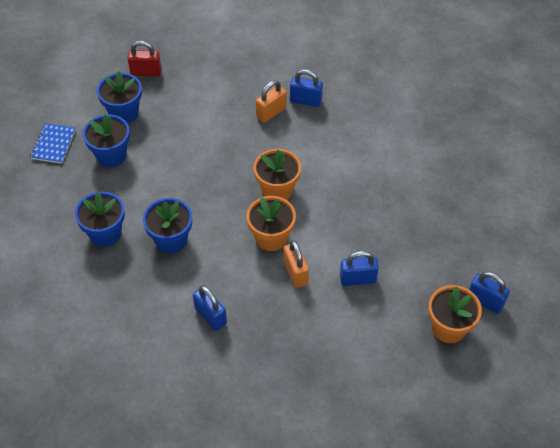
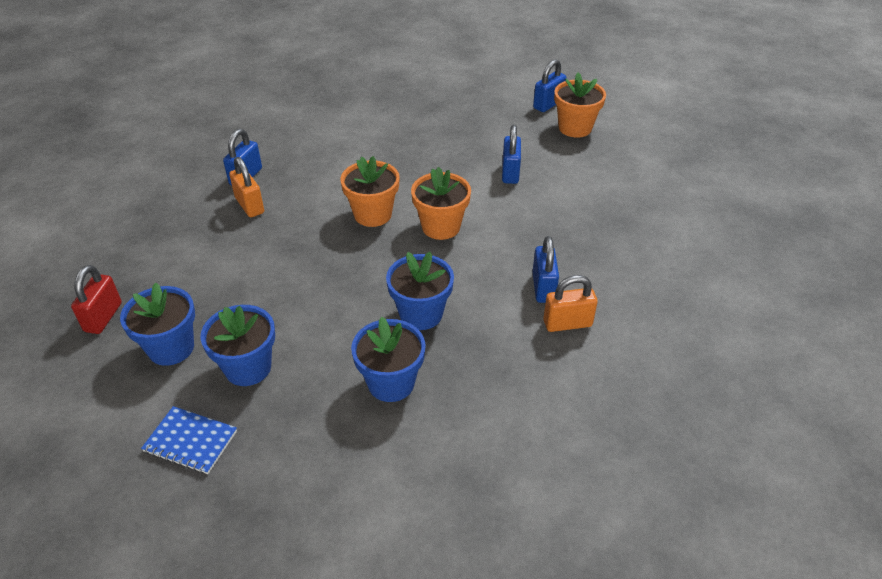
camera: 80 degrees left, 10 degrees down
blue padlock [193,285,227,331] -> blue padlock turned 60 degrees counterclockwise [532,236,559,303]
orange padlock [283,240,309,288] -> orange padlock moved to [543,275,598,332]

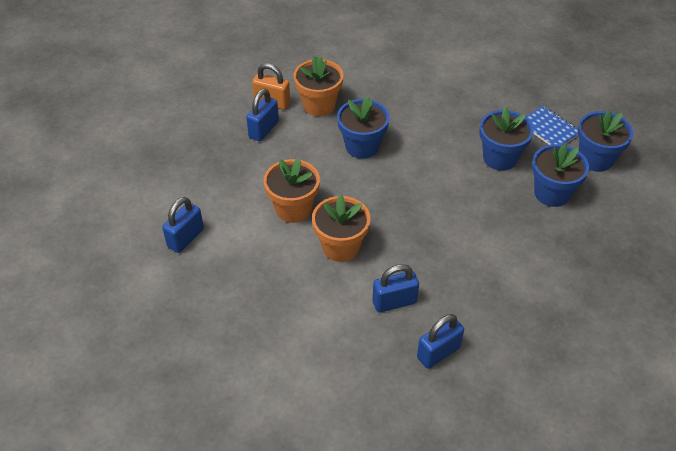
camera: 150 degrees left, 5 degrees up
red padlock [71,265,122,334] -> none
orange padlock [229,157,264,217] -> none
blue flower pot [351,317,426,402] -> blue flower pot moved to [578,110,633,172]
blue padlock [533,59,566,112] -> blue padlock moved to [372,264,419,313]
orange flower pot [554,72,606,138] -> orange flower pot moved to [293,56,344,116]

